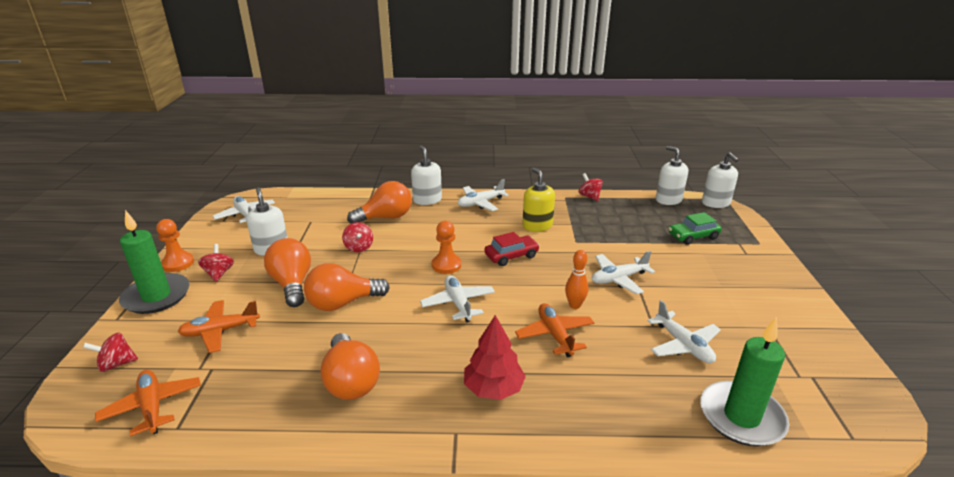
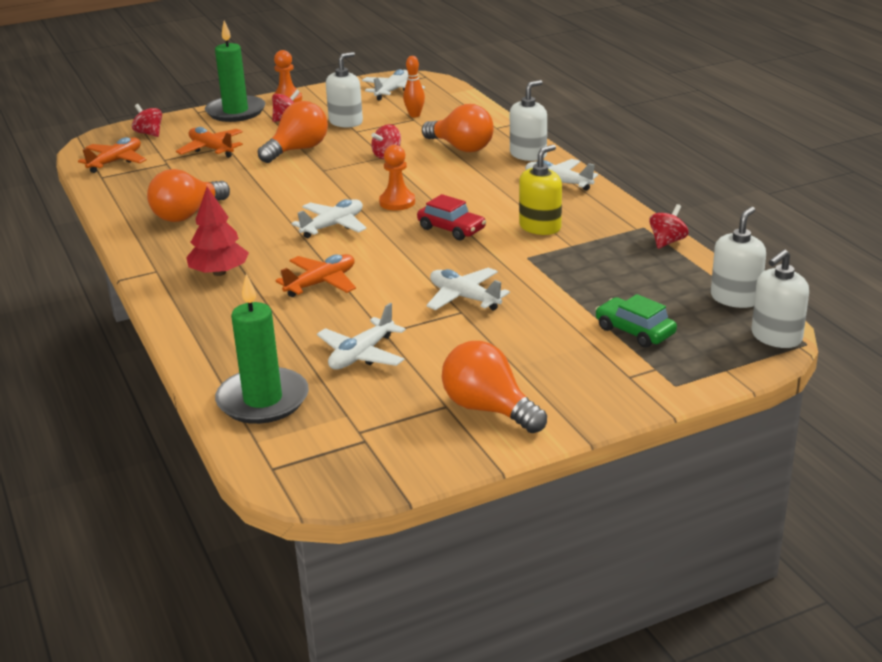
camera: 65 degrees right, 0 degrees up
orange light bulb [304,263,390,311] -> orange light bulb moved to [442,341,547,433]
orange bowling pin [565,250,589,309] -> orange bowling pin moved to [403,56,425,118]

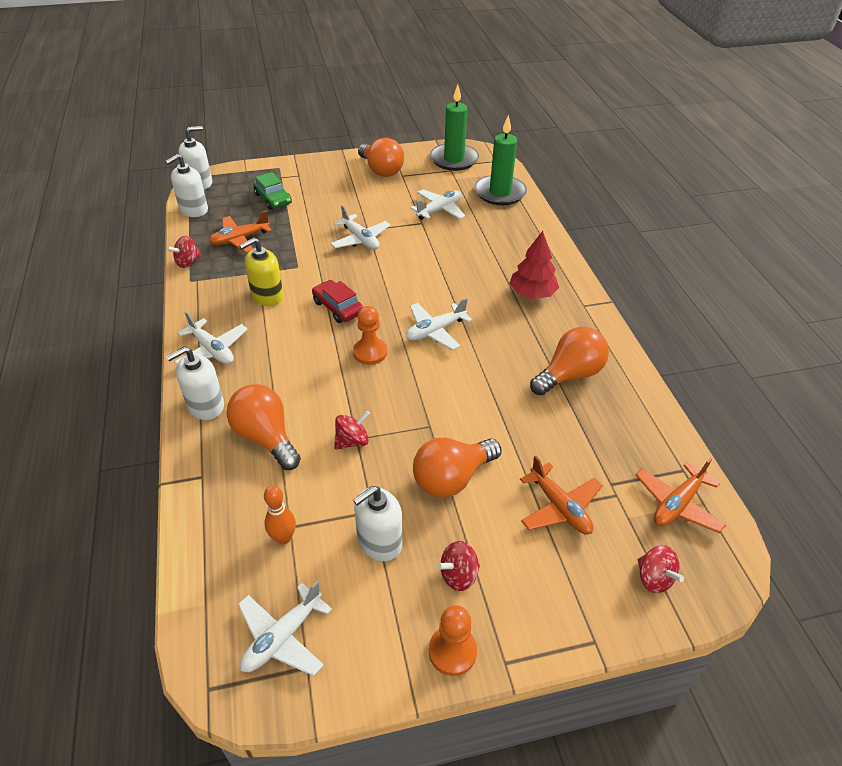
camera: 170 degrees left, 15 degrees up
green candle [205,20,265,122] -> green candle moved to [430,85,479,171]
orange plane [275,254,356,297] -> orange plane moved to [209,210,272,253]

